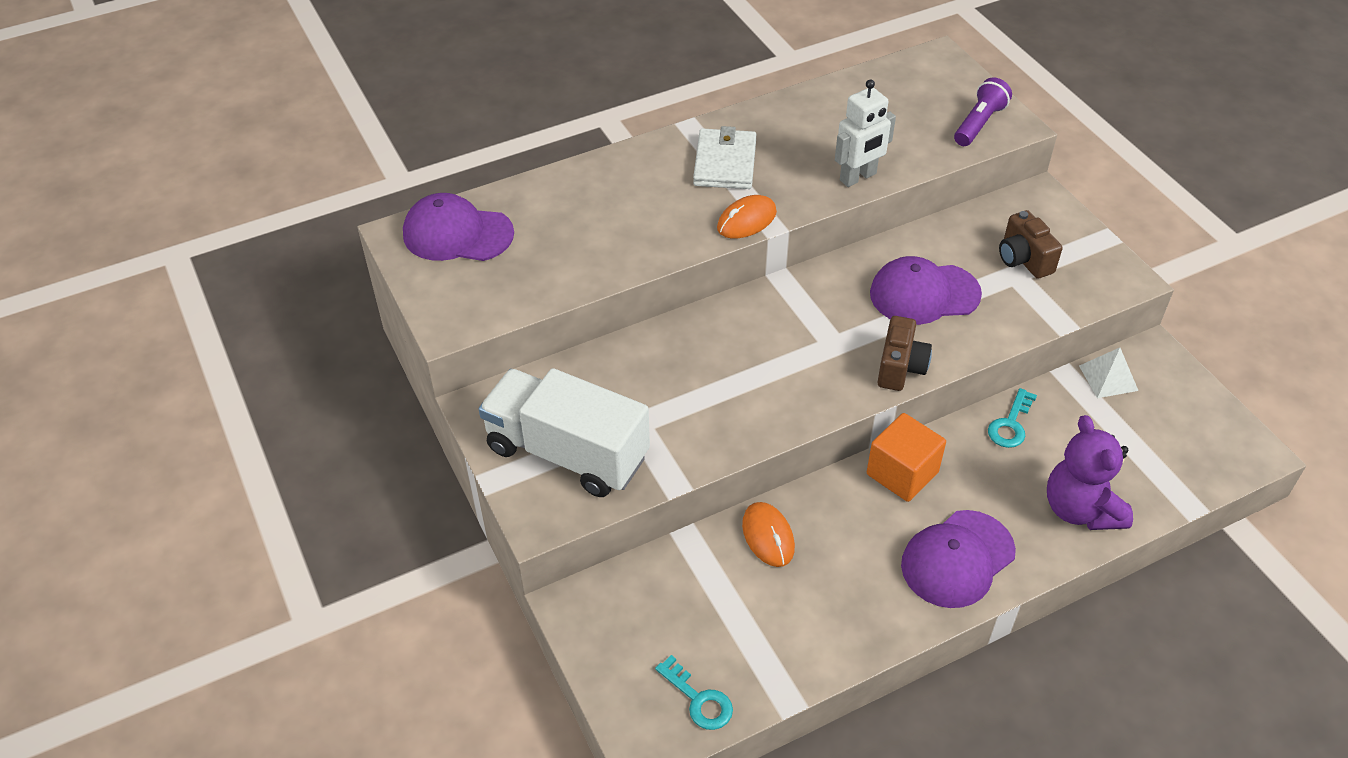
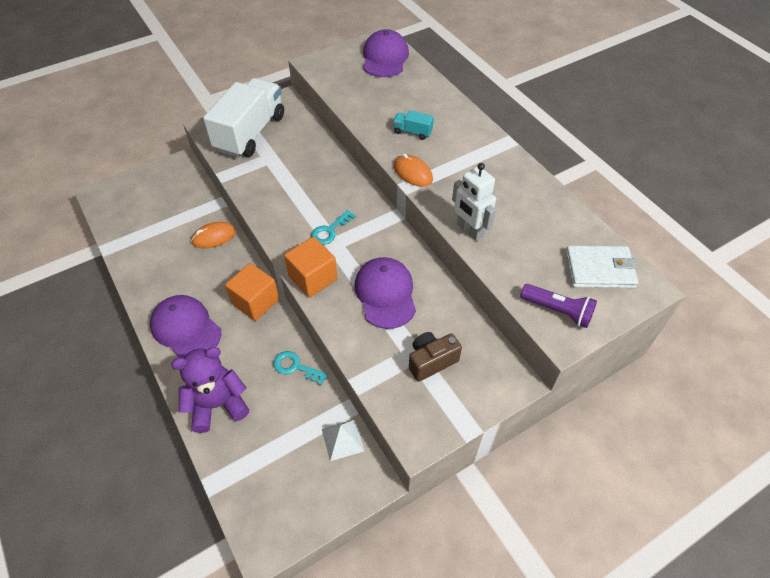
camera: 85 degrees right, 5 degrees up
turquoise key [655,655,733,730] -> turquoise key moved to [311,210,356,245]
white wallet [693,126,756,189] -> white wallet moved to [566,246,638,288]
brown camera [878,316,932,391] -> orange cube [284,237,337,297]
none -> turquoise truck [393,110,434,140]

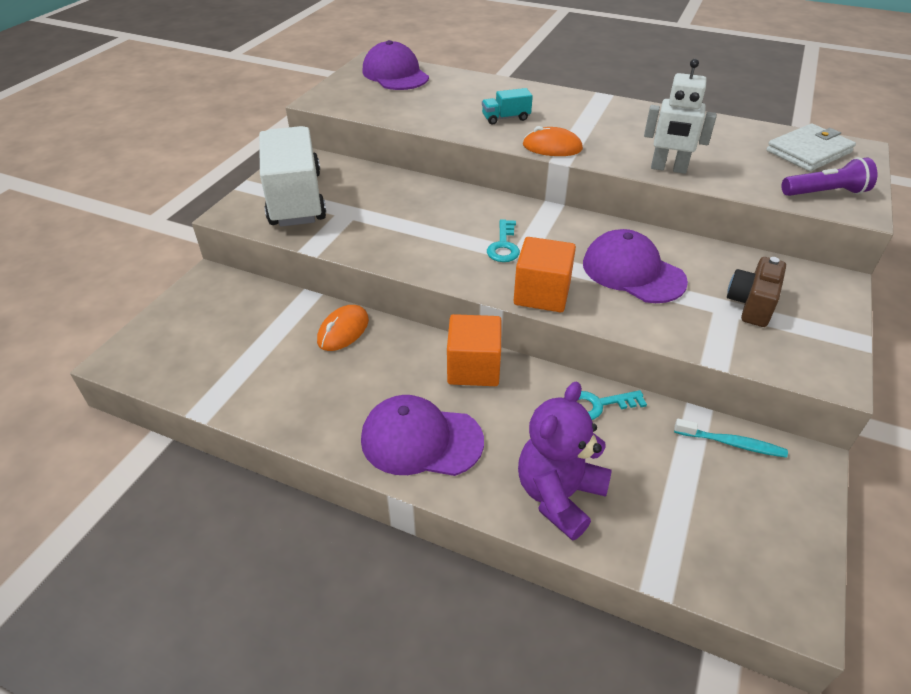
camera: 35 degrees left, 10 degrees down
white pyramid [322,420,364,461] -> turquoise toothbrush [674,419,788,458]

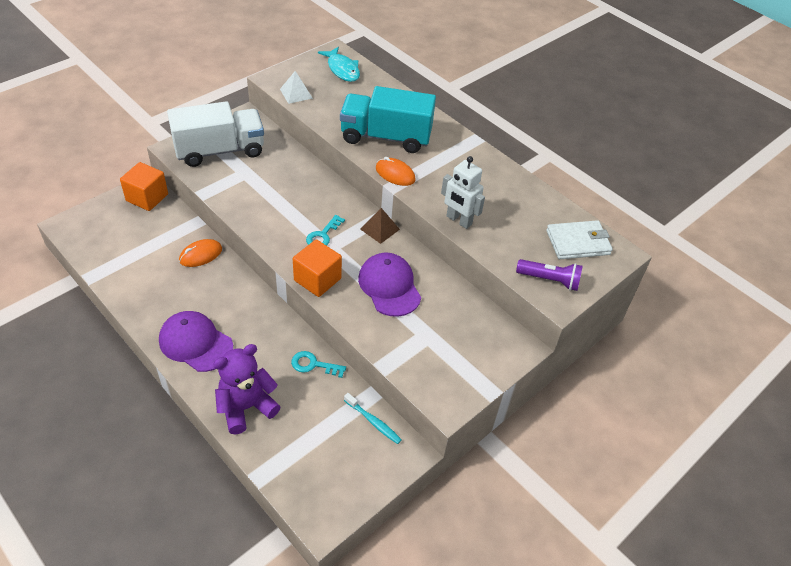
camera: 20 degrees right, 5 degrees up
white truck [259,126,326,227] -> white truck turned 60 degrees clockwise [167,101,264,167]
purple cap [363,40,429,90] -> turquoise fish [318,47,360,82]
orange cube [447,314,502,386] -> orange cube moved to [120,162,168,211]
turquoise truck [482,88,533,125] -> turquoise truck [340,86,436,153], size x2.45
brown camera [727,257,786,327] -> none
none -> white pyramid [280,71,313,104]
none -> brown pyramid [360,208,400,244]

